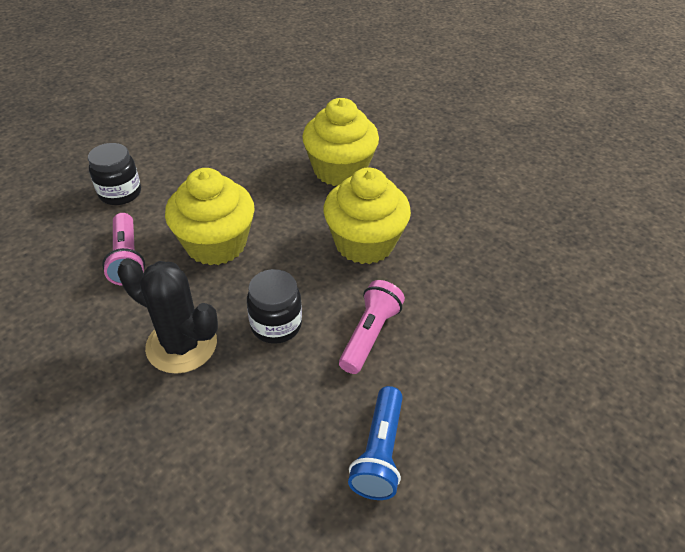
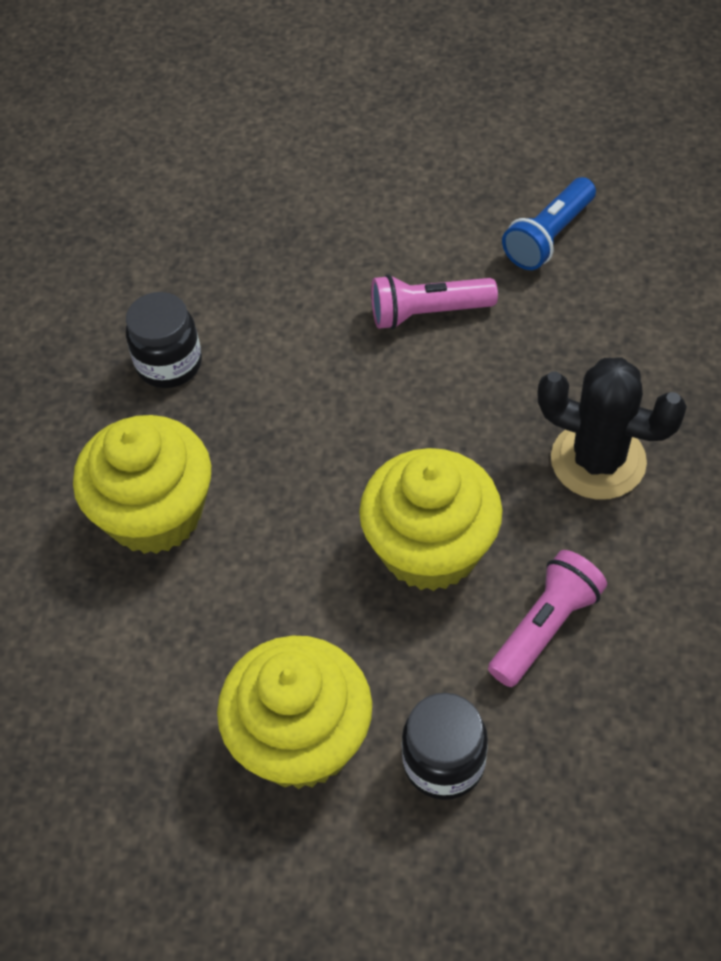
camera: 120 degrees left, 10 degrees up
black cactus [117,258,218,374] -> black cactus turned 60 degrees counterclockwise [538,357,687,500]
black jar [247,269,302,344] -> black jar moved to [126,292,202,388]
yellow cupcake [323,167,411,264] -> yellow cupcake moved to [217,636,372,789]
blue flashlight [348,386,403,500] -> blue flashlight turned 150 degrees clockwise [502,177,596,270]

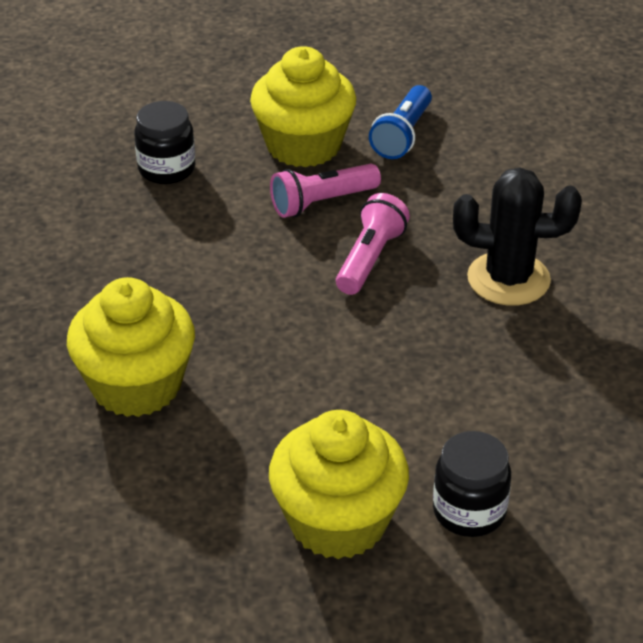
camera: 20 degrees left, 15 degrees down
black jar [126,292,202,388] -> black jar moved to [134,101,195,184]
yellow cupcake [359,448,502,591] -> yellow cupcake moved to [250,46,356,168]
pink flashlight [488,550,607,687] -> pink flashlight moved to [336,193,410,295]

